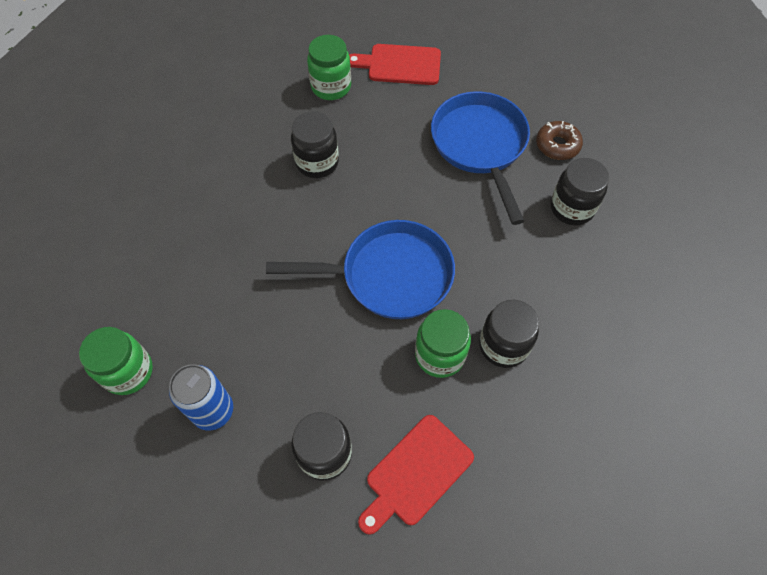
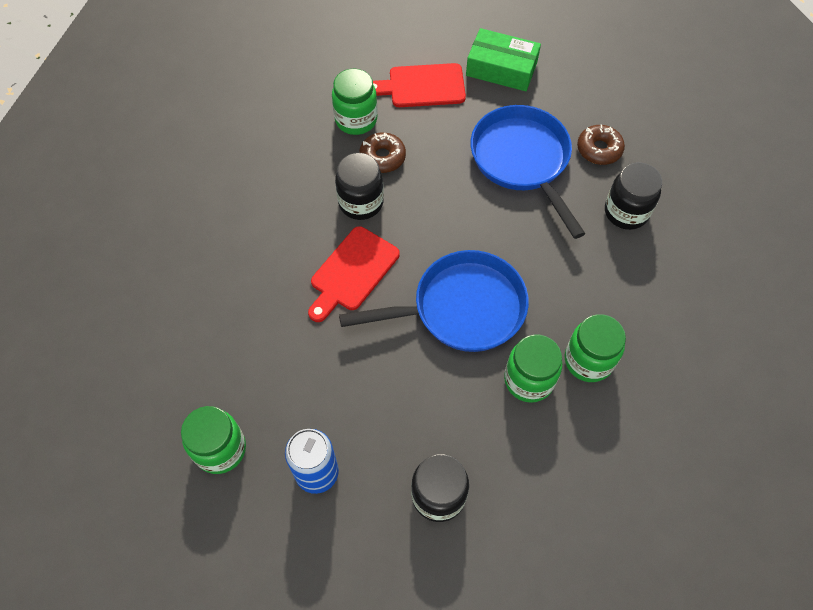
camera: 10 degrees left, 0 degrees up
red cutting board [358,415,474,535] -> red cutting board moved to [308,226,400,322]
black jar [479,300,539,368] -> green jar [565,314,626,382]
none -> brown donut [359,132,406,173]
none -> green box [466,28,541,91]

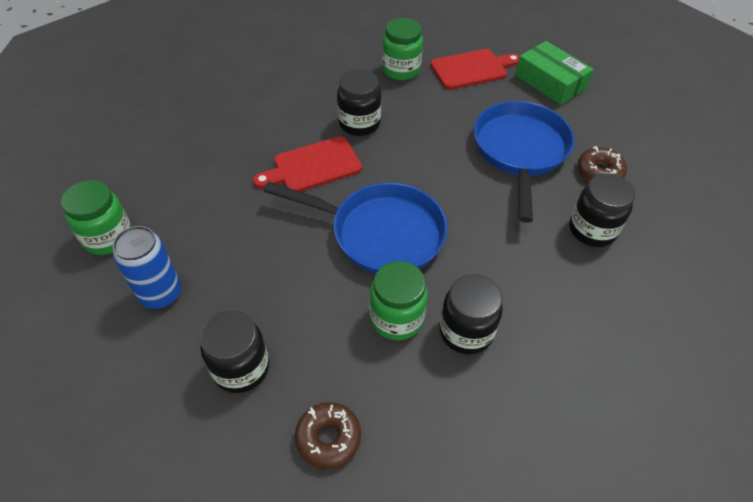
camera: 30 degrees right, 10 degrees down
brown donut [359,132,406,173] -> brown donut moved to [295,402,361,469]
red cutting board [373,63,466,107] -> red cutting board turned 135 degrees clockwise [431,49,520,89]
green jar [565,314,626,382] -> black jar [439,274,503,354]

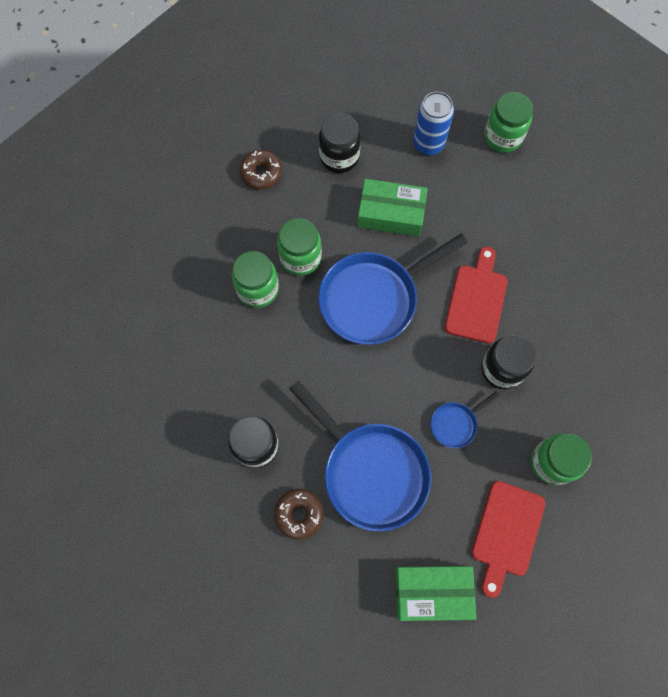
camera: 130 degrees right, 20 degrees up
black jar [439,274,503,354] -> green jar [232,251,279,308]
none -> green box [357,179,428,237]
none -> blue pan [431,391,500,448]

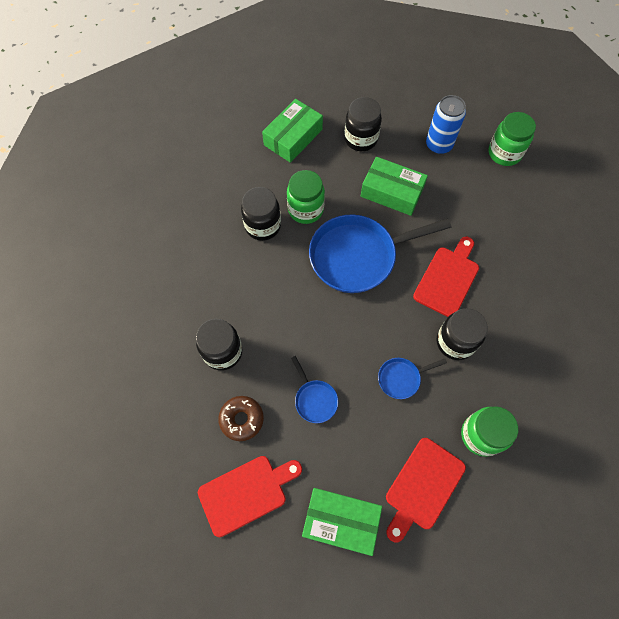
camera: 15 degrees right, 5 degrees down
green jar [232,251,279,308] -> black jar [241,187,281,241]
brown donut [239,150,282,189] -> green box [262,99,323,163]
blue pan [289,380,431,531] -> blue pan [291,356,338,423], size x0.45
none -> red cutting board [198,456,302,537]

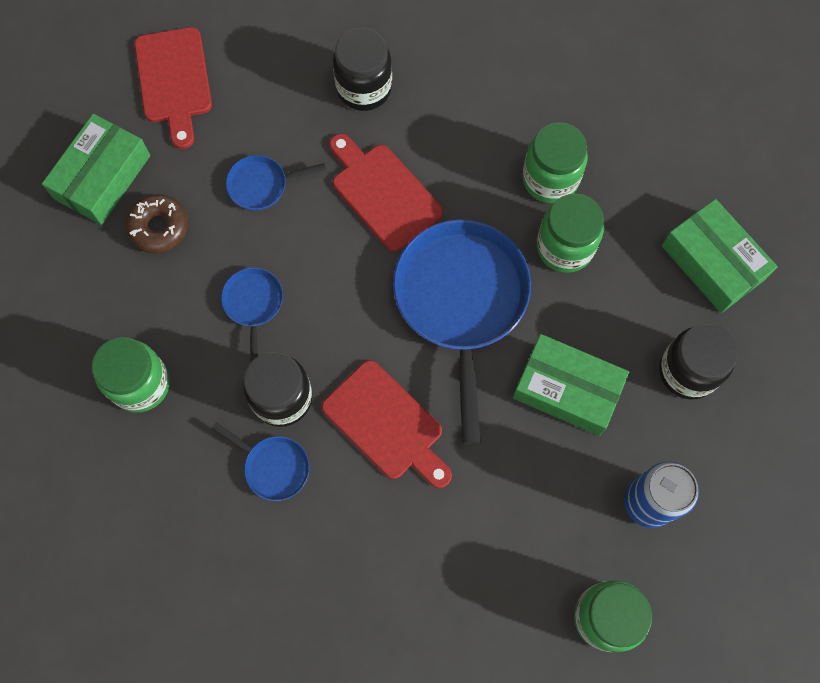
camera: 105 degrees right, 5 degrees up
brown donut [218,396,264,441] -> brown donut moved to [125,194,188,254]
black jar [241,187,281,241] -> green jar [522,122,588,203]
green box [361,157,428,216] -> green box turned 75 degrees clockwise [513,334,629,436]
red cutting board [386,438,466,542] -> red cutting board moved to [329,134,443,251]
none -> blue pan [212,422,309,501]

